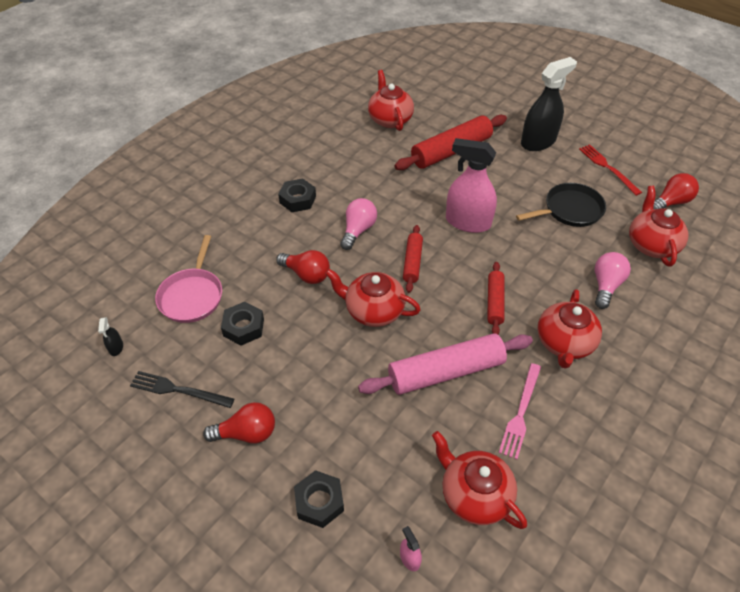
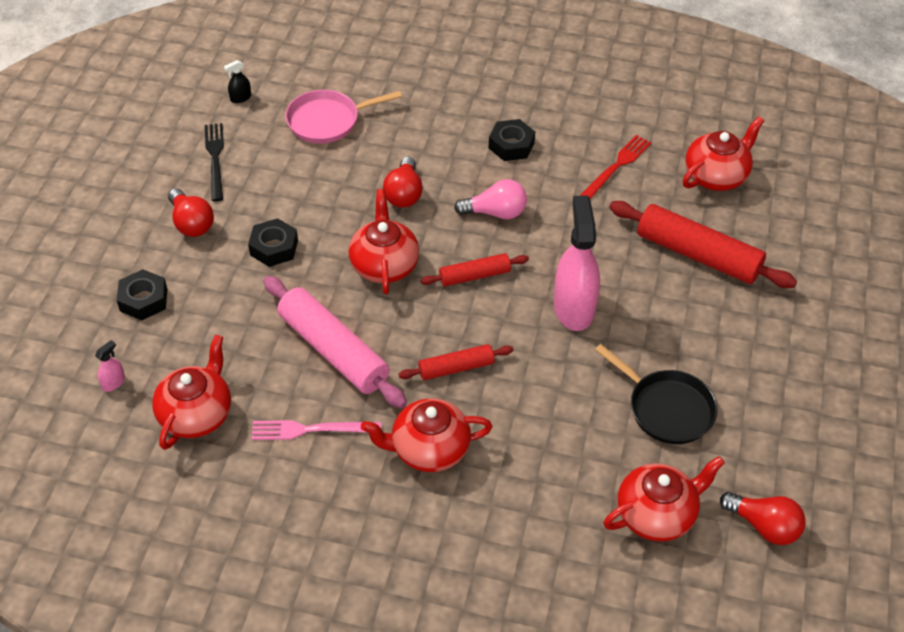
camera: 65 degrees right, 0 degrees up
black nut [221,302,264,346] -> black nut moved to [248,218,298,267]
black spray bottle [521,57,577,151] -> none
red fork [579,144,642,196] -> red fork moved to [580,135,651,199]
pink light bulb [595,252,631,309] -> none

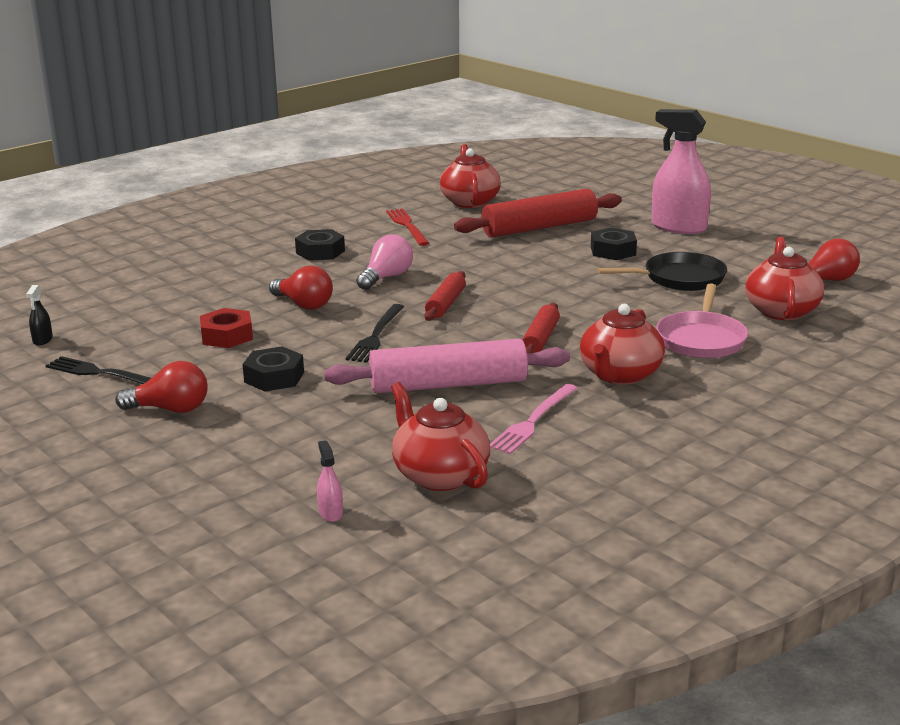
camera: 55 degrees left, 25 degrees down
black nut [117,269,167,320] -> black nut moved to [591,228,637,260]
pink pan [285,90,402,143] -> pink pan moved to [656,283,748,358]
red teapot [348,189,419,294] -> black fork [346,304,404,363]
pink spray bottle [554,195,600,331] -> pink spray bottle moved to [652,109,711,234]
none -> red nut [200,308,253,348]

